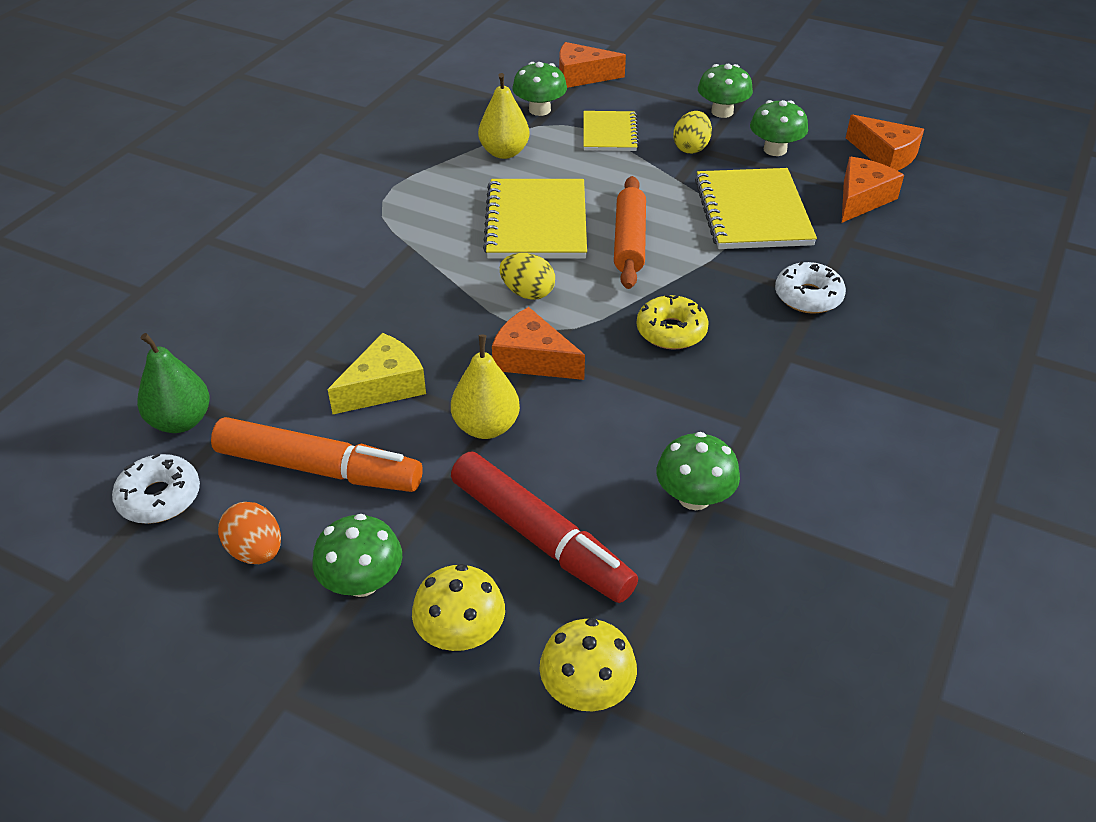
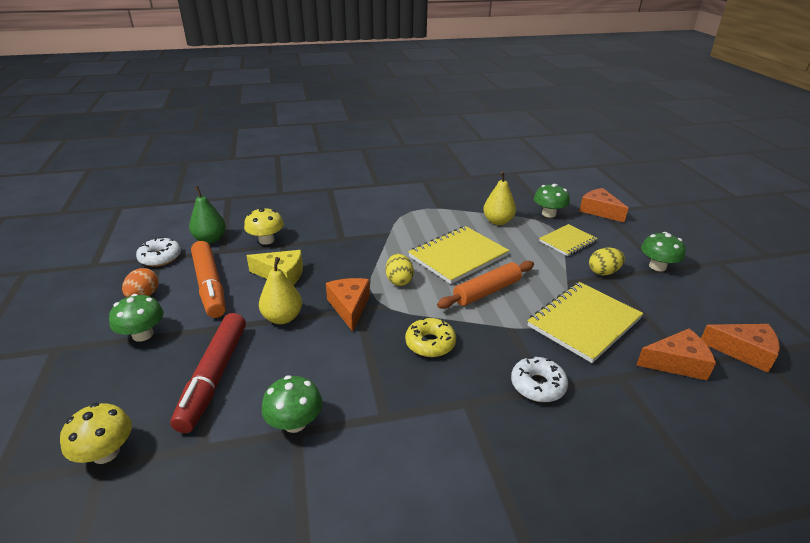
camera: 50 degrees right, 10 degrees down
yellow mushroom [412,564,505,651] -> yellow mushroom moved to [244,207,284,245]
green mushroom [750,100,808,156] -> none
orange cheese [846,114,924,171] -> orange cheese turned 75 degrees counterclockwise [701,324,780,373]

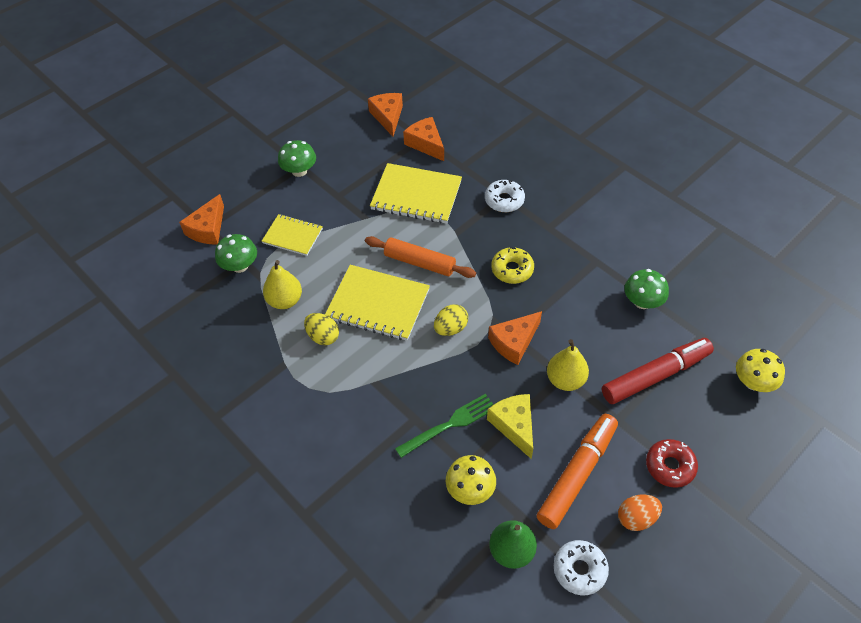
camera: 120 degrees left, 20 degrees up
green mushroom [109,294,164,342] -> red donut [646,439,698,488]
yellow egg [589,247,625,275] -> yellow egg moved to [304,313,339,345]
none -> green fork [395,394,493,458]

